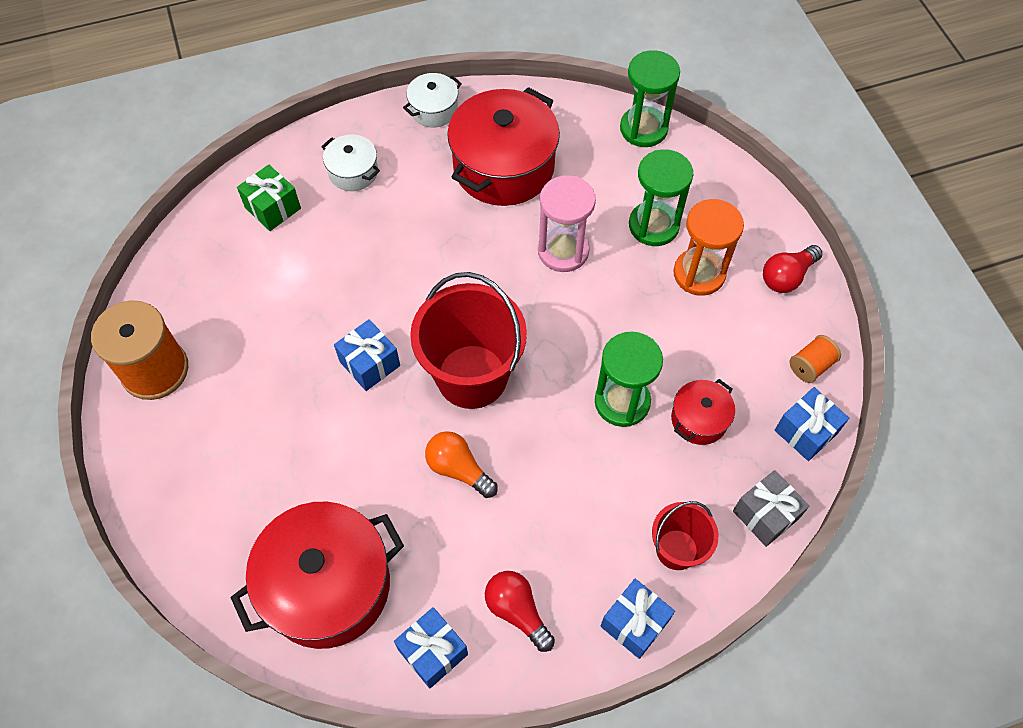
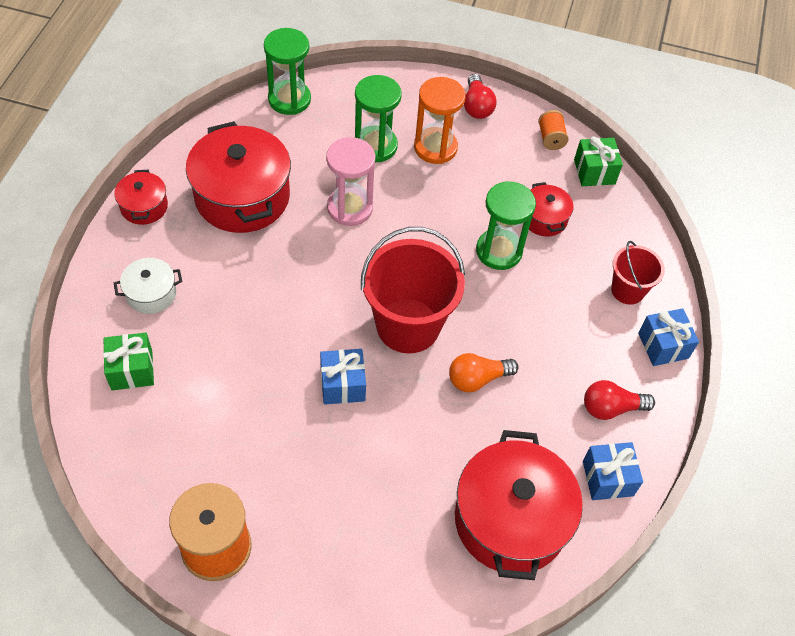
camera: 60 degrees left, 5 degrees down
white pot [403,73,462,128] -> red pot [114,170,168,225]
grey gift [733,470,809,547] -> none
blue gift [775,387,849,461] -> green gift [574,137,623,186]

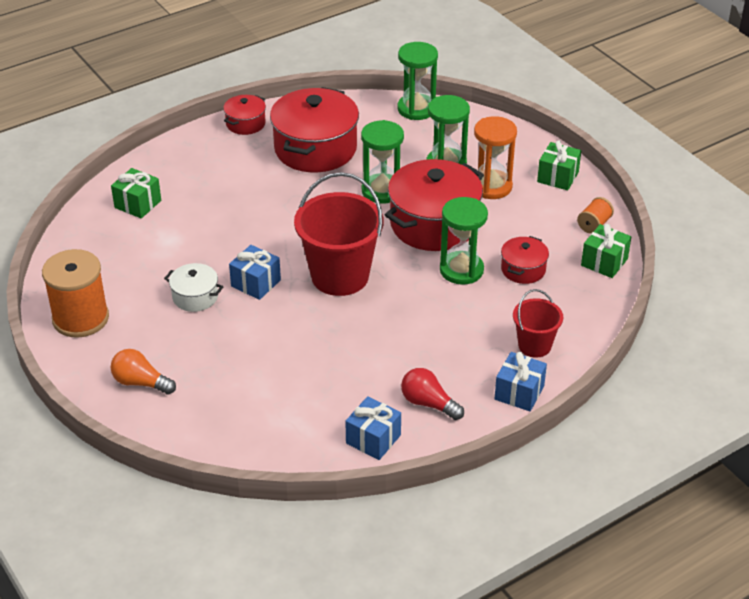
camera: 45 degrees right, 15 degrees down
white pot [114,258,182,314] -> white pot moved to [164,263,223,312]
pink hourglass [326,137,375,226] -> green hourglass [361,120,404,204]
orange light bulb [449,353,519,392] -> orange light bulb moved to [111,349,176,395]
red pot [455,430,583,580] -> red pot moved to [385,159,484,251]
red light bulb [464,74,497,119] -> green gift [537,140,581,191]

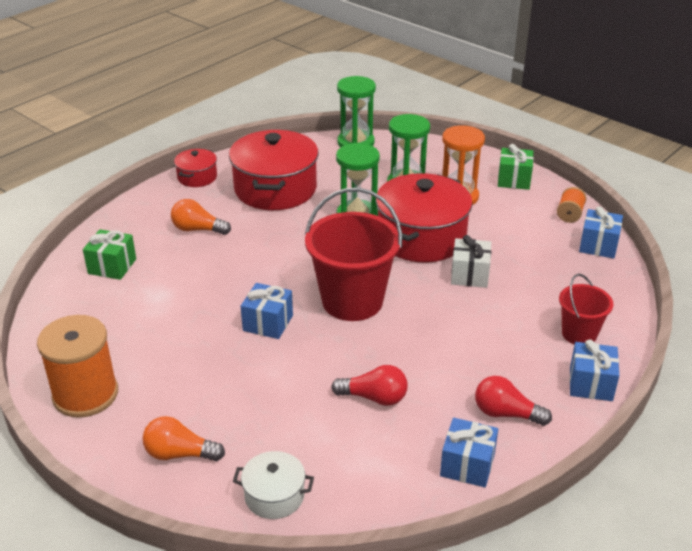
camera: 15 degrees left, 5 degrees down
white pot [164,263,223,312] -> white pot moved to [233,451,314,519]
green hourglass [440,197,488,285] -> white gift [451,235,491,288]
red pot [501,236,549,284] -> none
green gift [581,224,631,278] -> blue gift [579,206,623,259]
none -> orange light bulb [171,199,231,235]
none -> red light bulb [331,365,408,406]

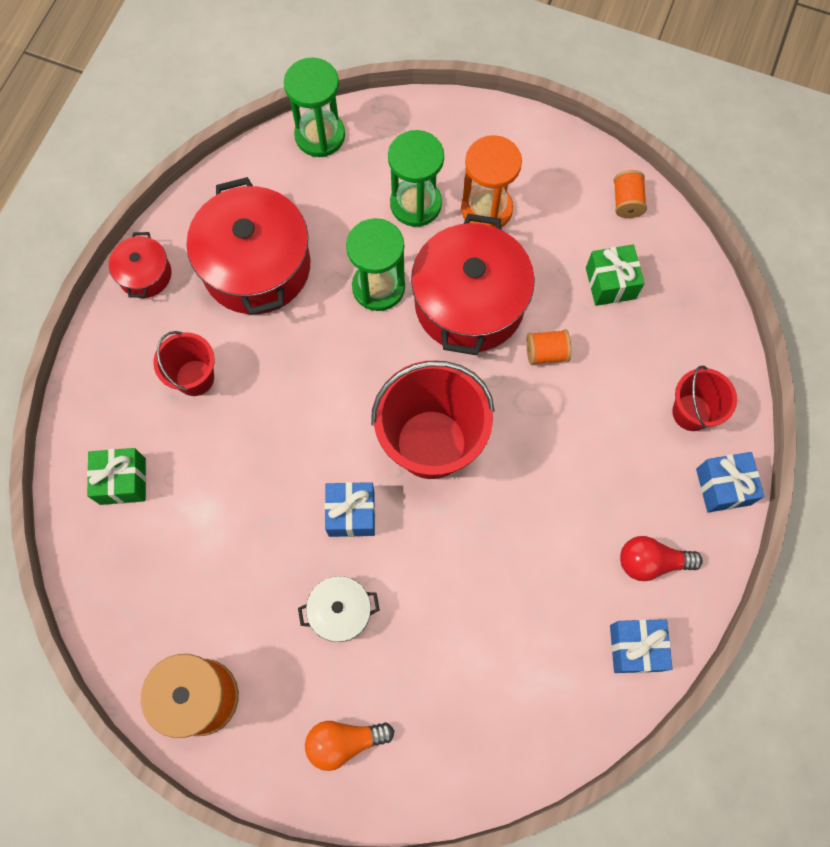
camera: 20 degrees left, 35 degrees up
orange light bulb [171,199,231,235] -> red bucket [153,331,215,396]
white pot [233,451,314,519] -> white pot moved to [298,576,380,642]
red light bulb [331,365,408,406] -> none
white gift [451,235,491,288] -> orange spool [526,329,571,365]
green gift [498,144,534,190] -> green gift moved to [586,245,644,306]
blue gift [579,206,623,259] -> none

